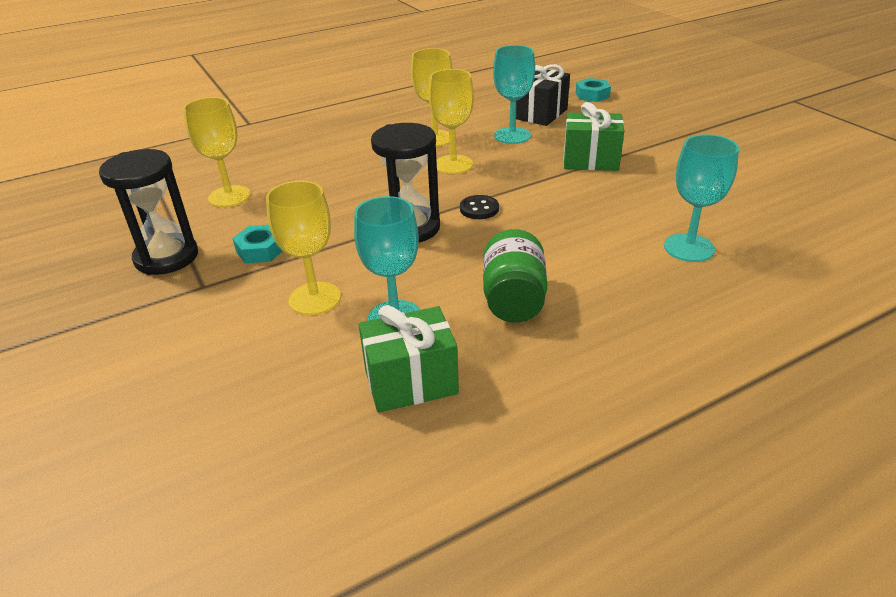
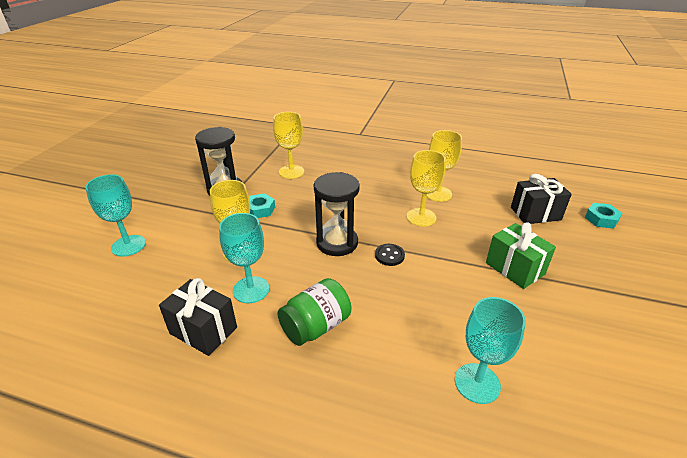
camera: 45 degrees right, 0 degrees up
green gift [359,305,459,413] -> black gift [159,278,237,356]
turquoise goblet [493,45,535,144] -> turquoise goblet moved to [85,174,146,257]

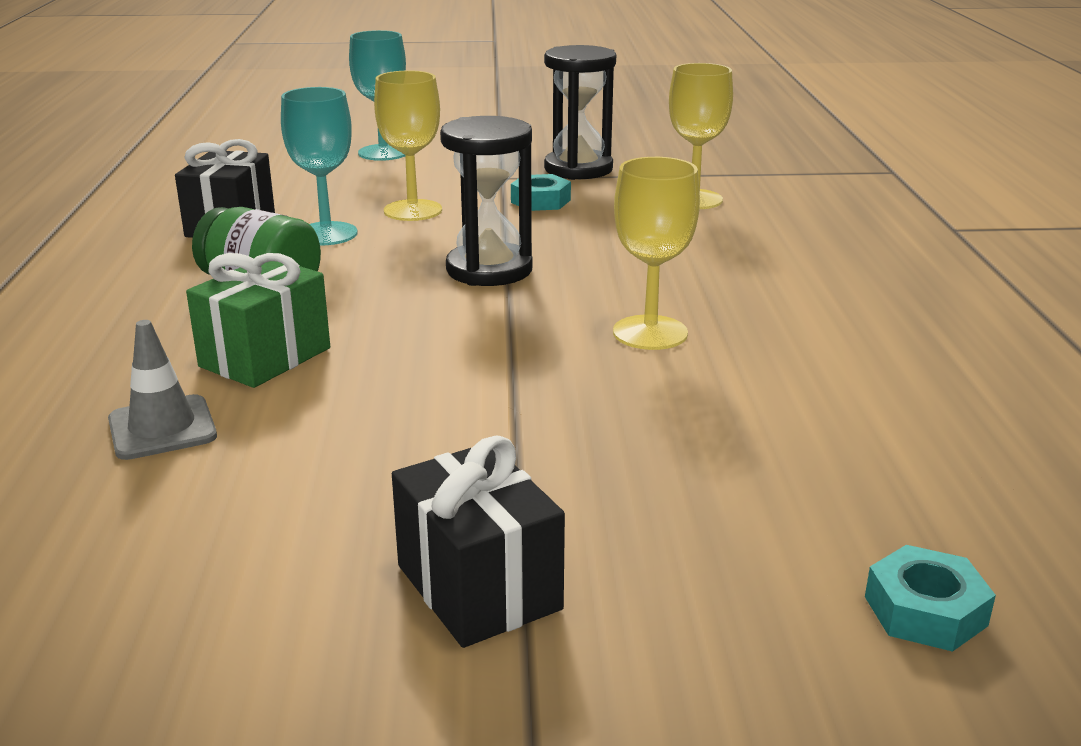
camera: 70 degrees right, 10 degrees down
black button [375,244,405,266] -> none
yellow goblet [427,130,462,202] -> none
turquoise goblet [455,297,526,404] -> grey traffic cone [108,320,217,460]
green gift [486,222,556,289] -> green gift moved to [186,253,330,388]
black gift [511,174,572,224] -> black gift moved to [392,435,565,648]

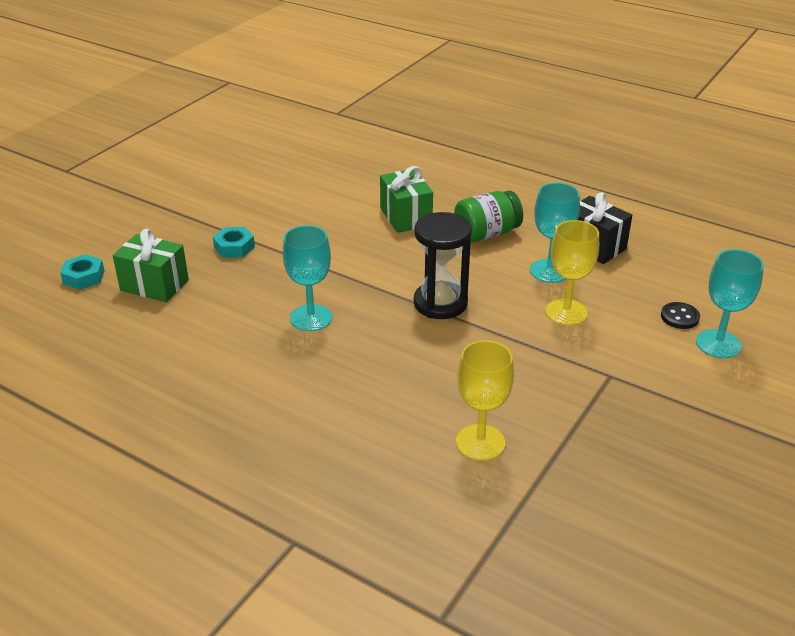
camera: 125 degrees right, 10 degrees up
grey traffic cone [108,320,217,460] -> none
black gift [392,435,565,648] -> none
turquoise nut [511,174,571,211] -> turquoise nut moved to [213,227,255,258]
black hourglass [544,45,616,180] -> none
yellow goblet [613,157,700,350] -> turquoise goblet [283,225,332,331]
none -> green gift [113,229,189,302]
none -> black button [661,302,700,329]

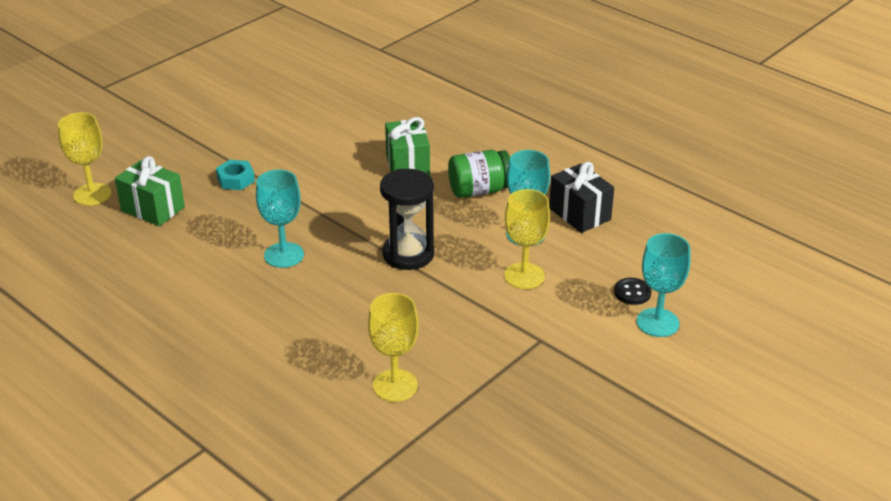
camera: 10 degrees right, 0 degrees up
turquoise nut [60,254,105,290] -> yellow goblet [58,113,112,206]

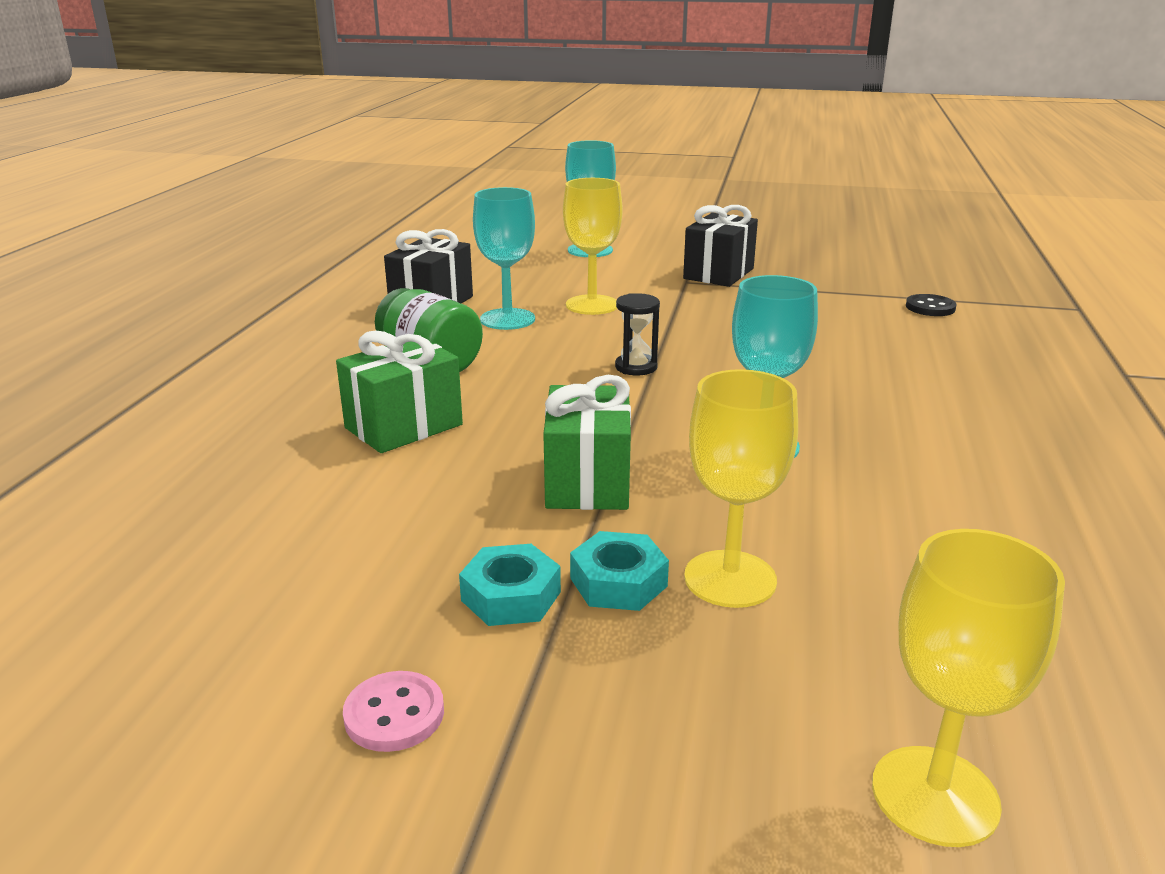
camera: 120 degrees left, 10 degrees down
green gift [115,156,185,226] -> green gift moved to [543,375,631,510]
yellow goblet [368,293,418,402] -> yellow goblet moved to [684,369,798,608]
black hourglass [380,169,434,270] -> black hourglass [615,293,660,375], size x0.52
black button [614,278,652,305] -> black button moved to [906,294,957,316]
none -> pink button [343,671,444,752]
none -> turquoise nut [459,544,561,626]
none -> black gift [683,205,758,287]

